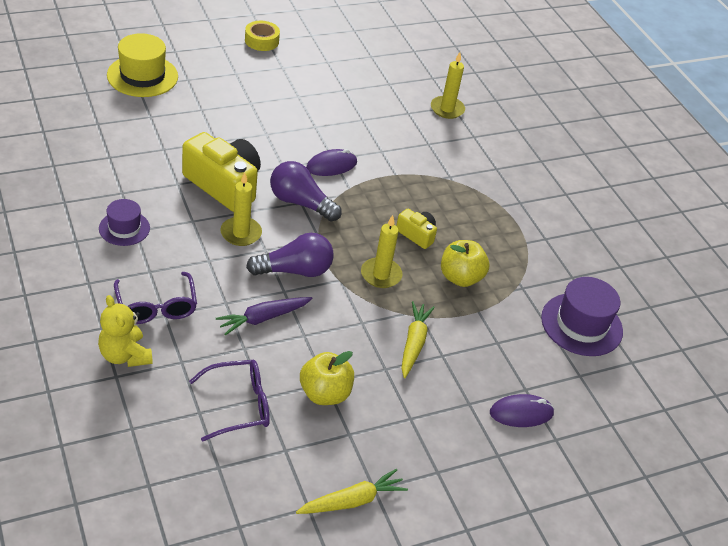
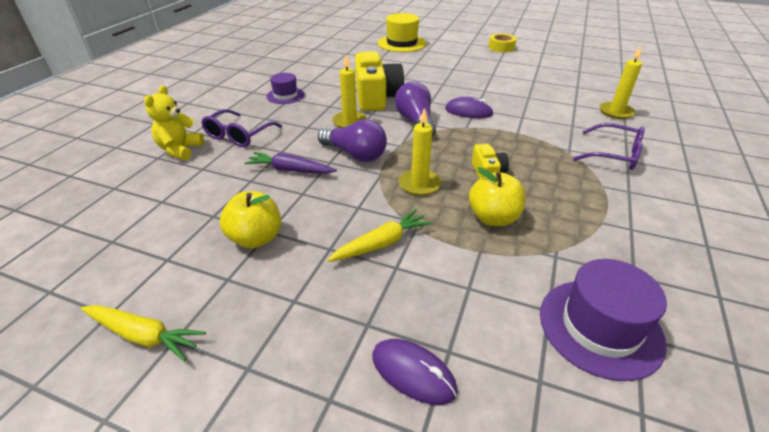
camera: 50 degrees right, 5 degrees down
purple glasses [189,360,270,442] -> purple glasses moved to [573,123,645,170]

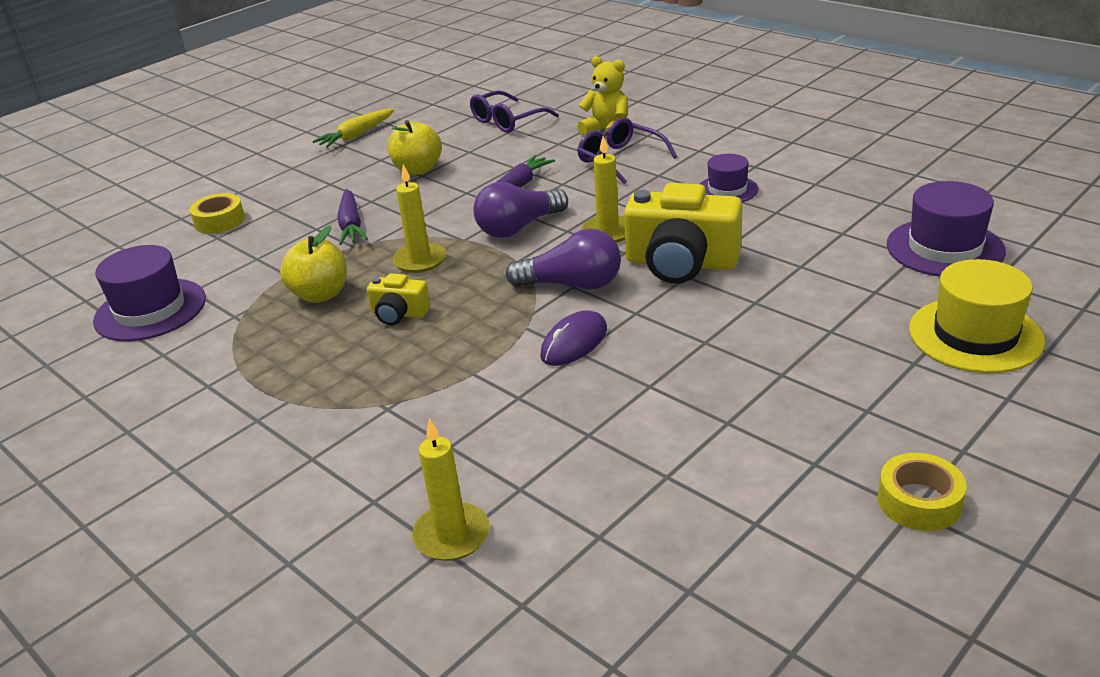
camera: 115 degrees right, 5 degrees down
yellow carrot [327,209,432,262] -> purple carrot [337,189,368,245]
purple mouse [372,339,458,405] -> yellow tape [189,193,245,234]
purple glasses [573,123,645,170] -> purple glasses moved to [470,90,559,133]
none -> purple hat [887,181,1006,277]

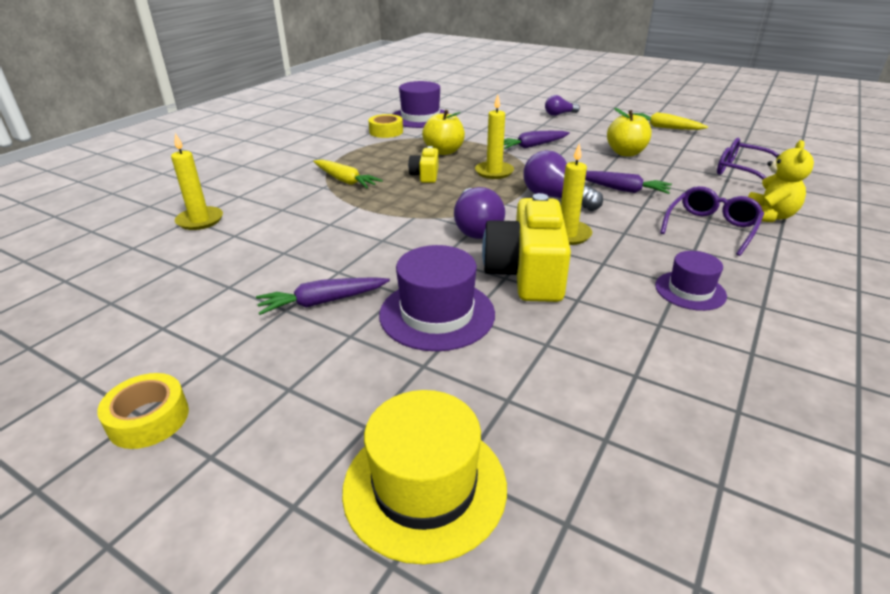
camera: 75 degrees right, 0 degrees up
yellow tape [189,193,245,234] -> yellow tape moved to [368,114,403,138]
purple mouse [540,310,607,366] -> none
purple hat [887,181,1006,277] -> purple hat moved to [379,245,495,351]
none -> purple carrot [256,277,390,315]
none -> yellow carrot [313,159,383,188]
none -> purple light bulb [545,95,580,116]

